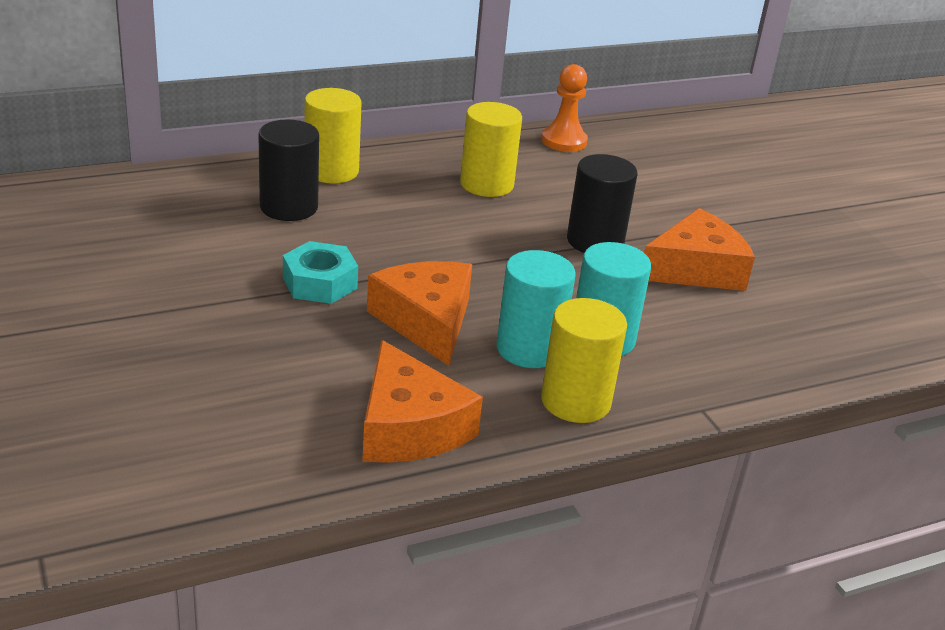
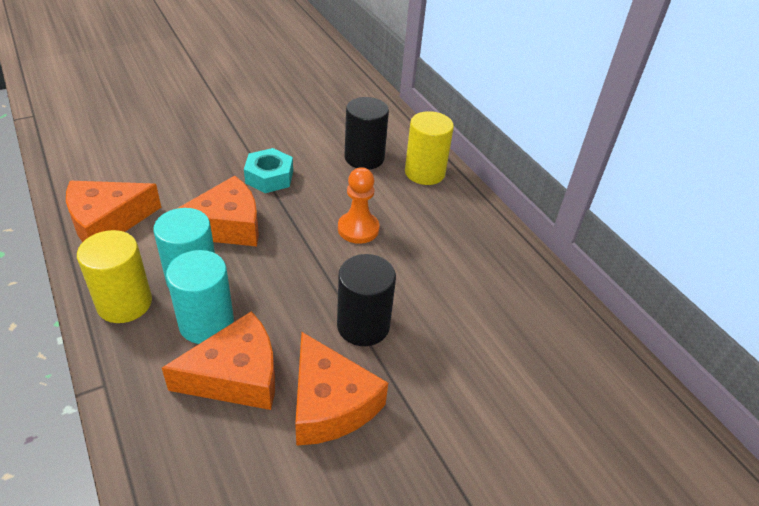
camera: 85 degrees right, 10 degrees up
yellow cylinder [460,102,522,197] -> none
orange pawn [542,64,588,152] -> orange pawn moved to [338,167,379,244]
none -> orange cheese [162,311,275,410]

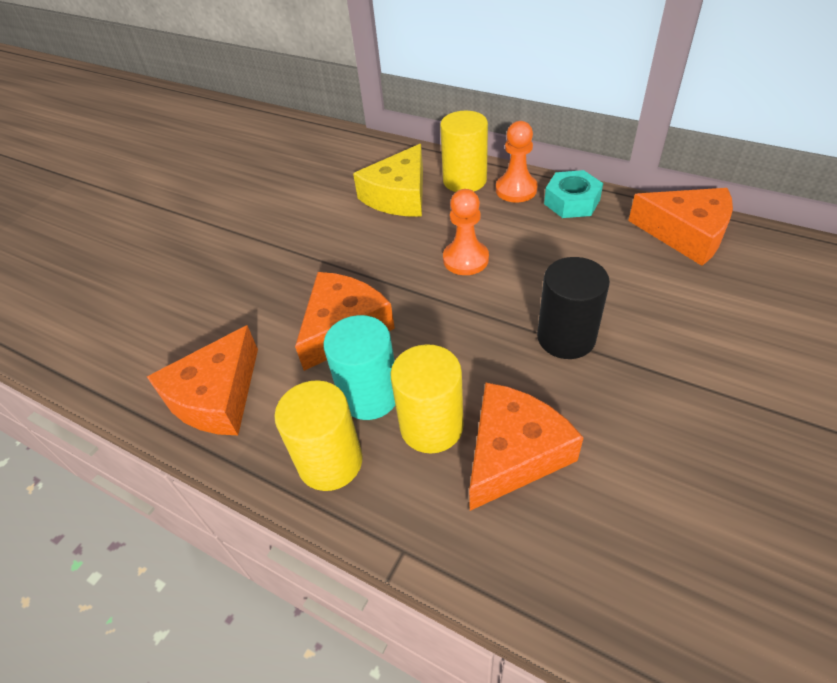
camera: 25 degrees left, 5 degrees up
turquoise cylinder [166,250,234,344] -> yellow cylinder [390,344,463,453]
turquoise nut [244,148,293,193] -> turquoise nut moved to [544,170,603,218]
orange cheese [295,332,388,446] -> orange cheese moved to [628,188,733,266]
black cylinder [344,97,389,170] -> yellow cheese [353,144,423,217]
none -> orange pawn [496,121,538,203]

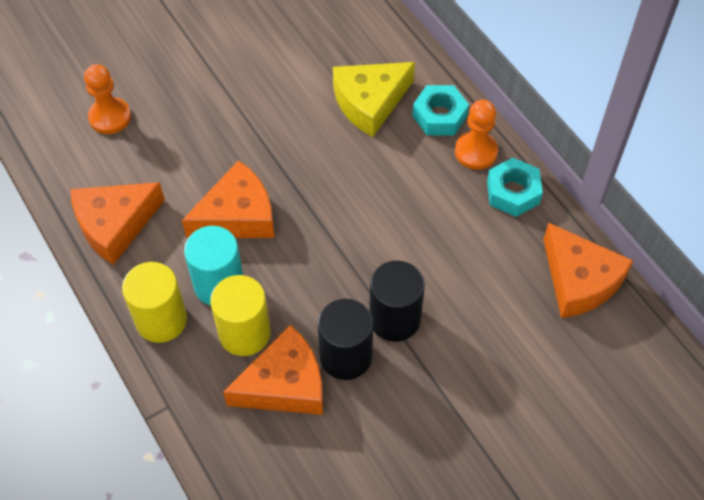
camera: 25 degrees right, 10 degrees up
yellow cylinder [440,111,488,192] -> turquoise nut [412,85,469,136]
orange pawn [443,189,489,275] -> orange pawn moved to [84,64,131,134]
none -> black cylinder [317,299,373,380]

